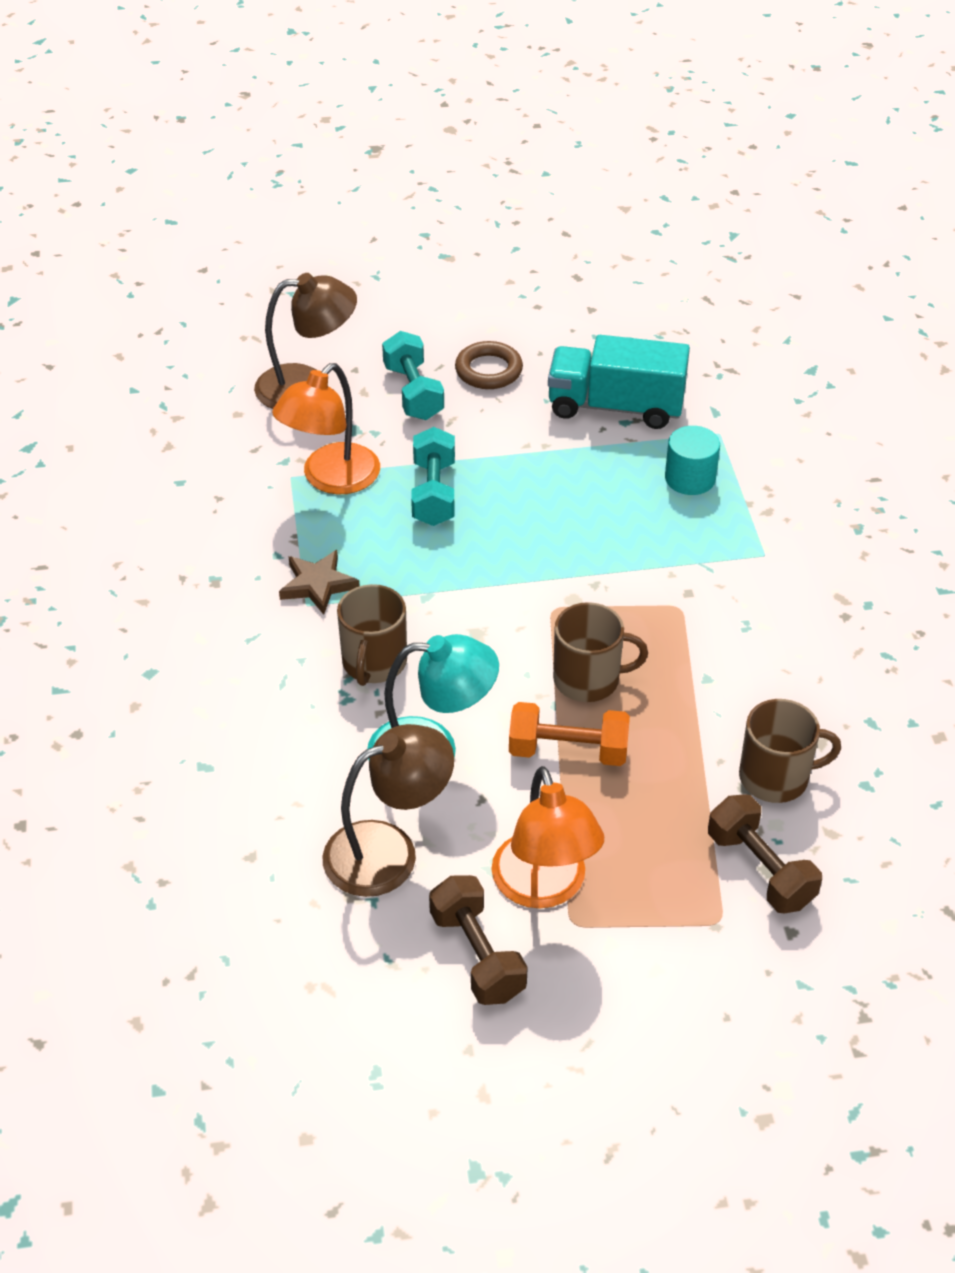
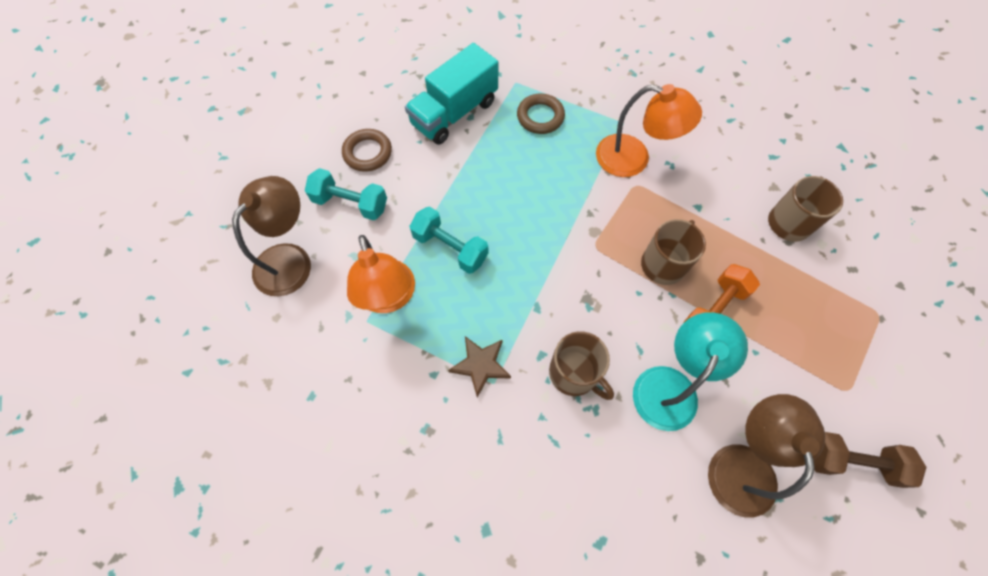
camera: 55 degrees left, 20 degrees up
orange lamp [492,766,604,908] -> orange lamp moved to [596,84,702,177]
turquoise cylinder [665,426,720,495] -> brown ring [517,94,565,134]
brown dumbbell [708,794,822,913] -> none

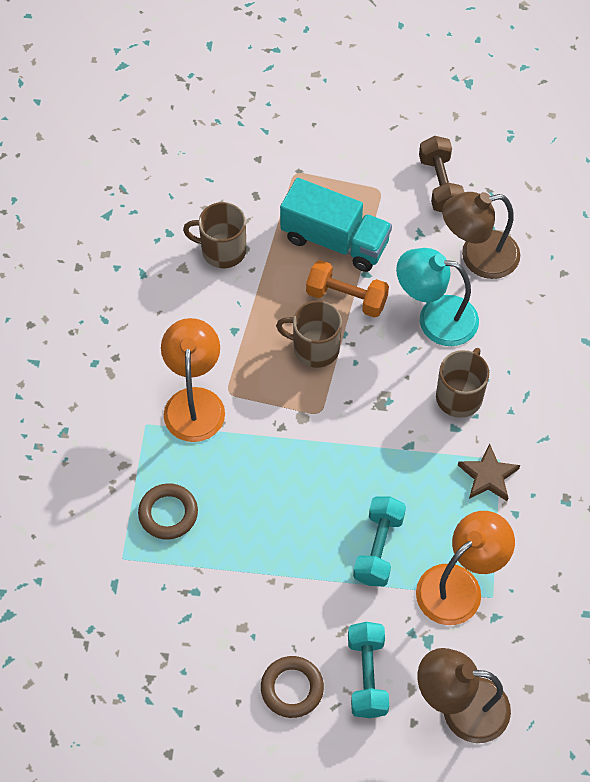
camera: 110 degrees left, 5 degrees down
turquoise truck [405,43,499,145] -> turquoise truck moved to [280,178,392,272]

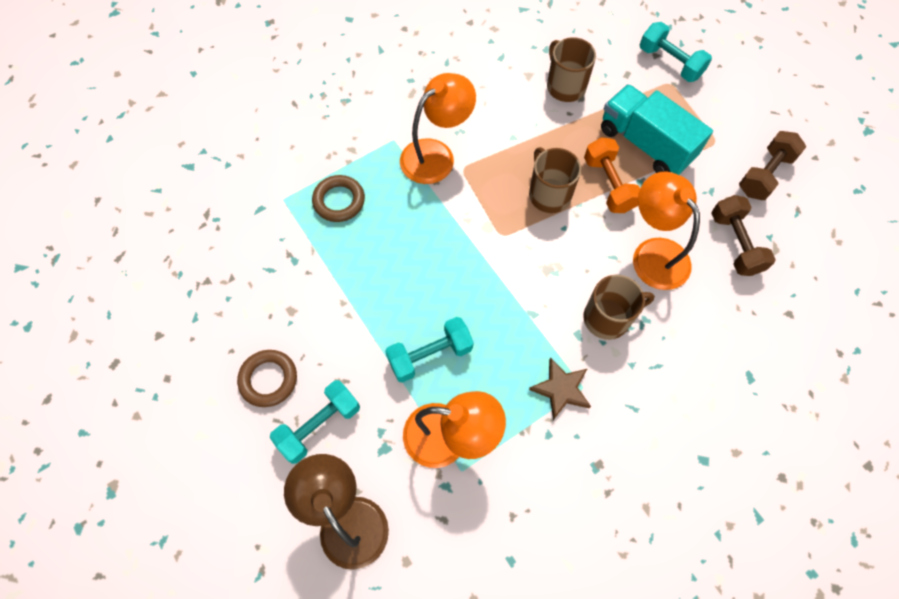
camera: 50 degrees right, 5 degrees up
turquoise truck [280,178,392,272] -> turquoise truck turned 150 degrees clockwise [601,84,713,175]
turquoise lamp [396,248,479,346] -> orange lamp [633,172,700,290]
brown lamp [442,192,520,279] -> brown dumbbell [711,195,776,276]
none -> turquoise dumbbell [640,22,712,82]

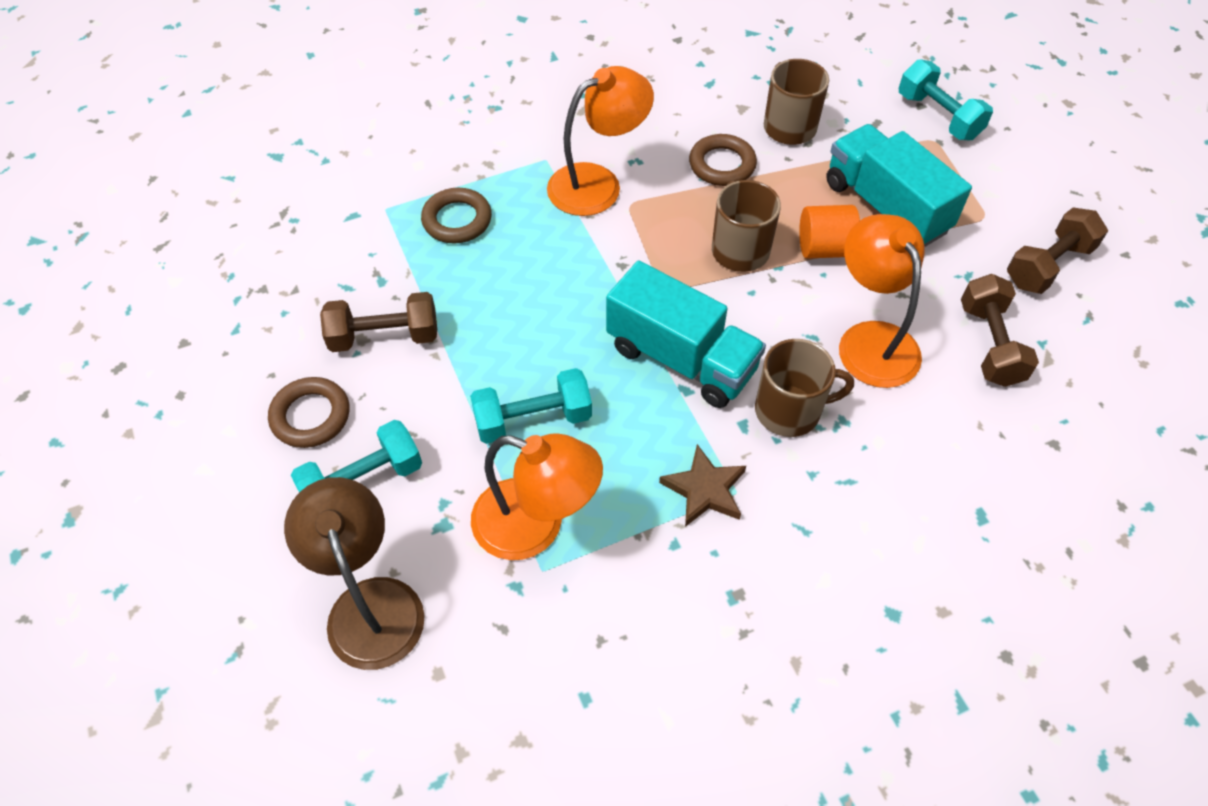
camera: 10 degrees right, 10 degrees down
orange dumbbell [584,137,640,213] -> orange cylinder [799,205,860,259]
none -> brown dumbbell [320,292,437,352]
none -> turquoise truck [606,261,766,408]
none -> brown ring [689,134,757,186]

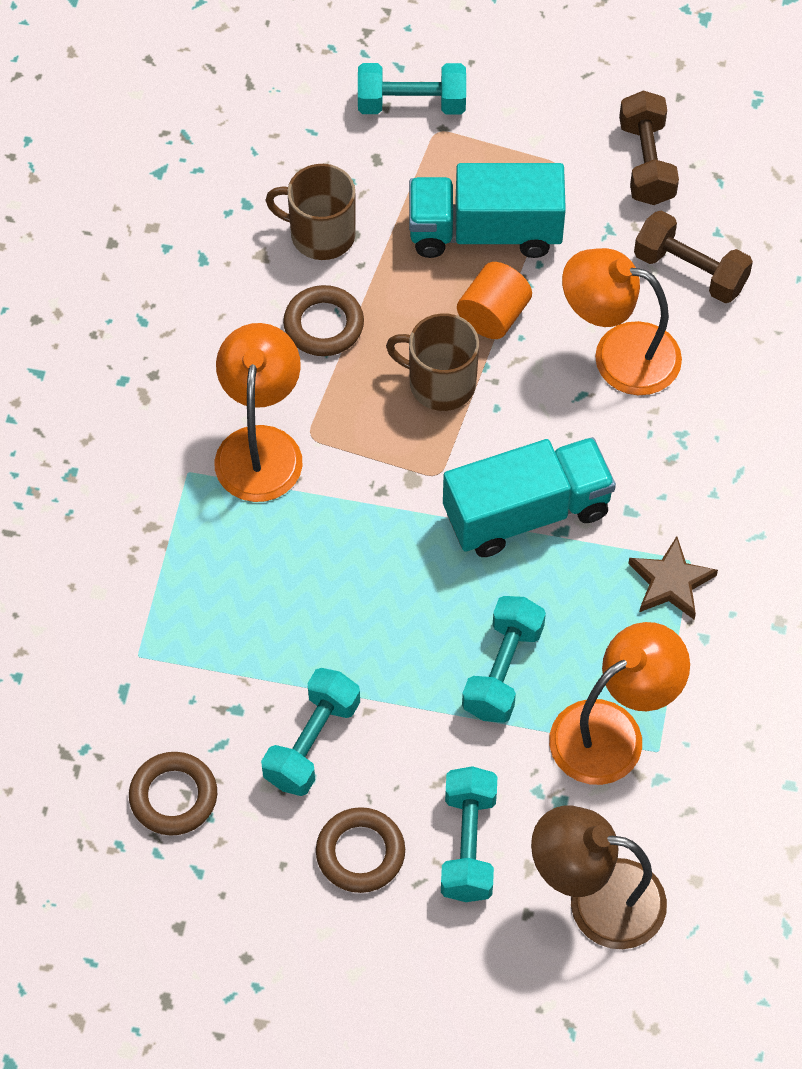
camera: 55 degrees left, 5 degrees up
brown dumbbell [320,292,437,352] -> turquoise dumbbell [261,668,360,796]
brown ring [421,188,492,243] -> brown ring moved to [129,752,217,836]
brown mug [755,339,854,437] -> none

